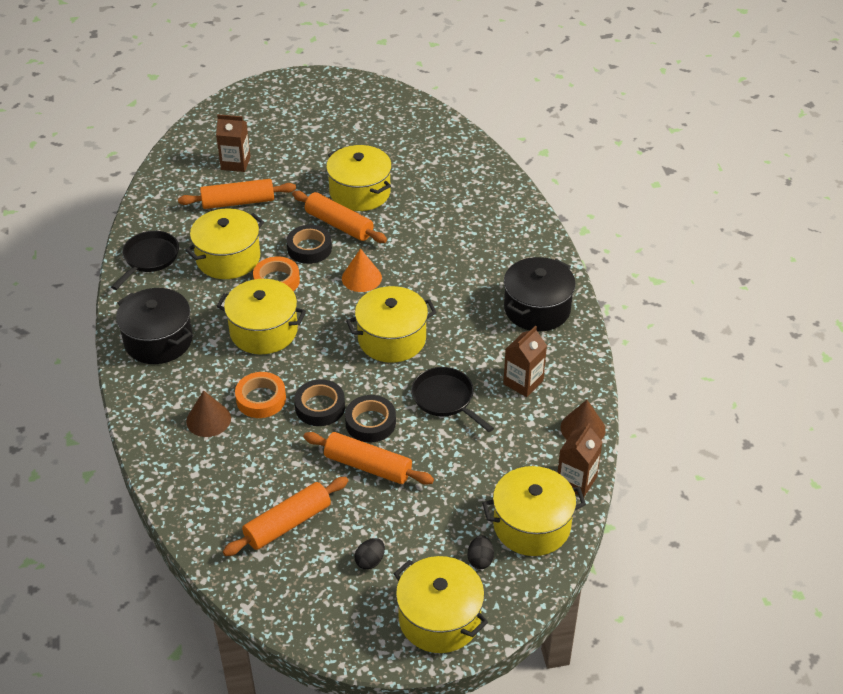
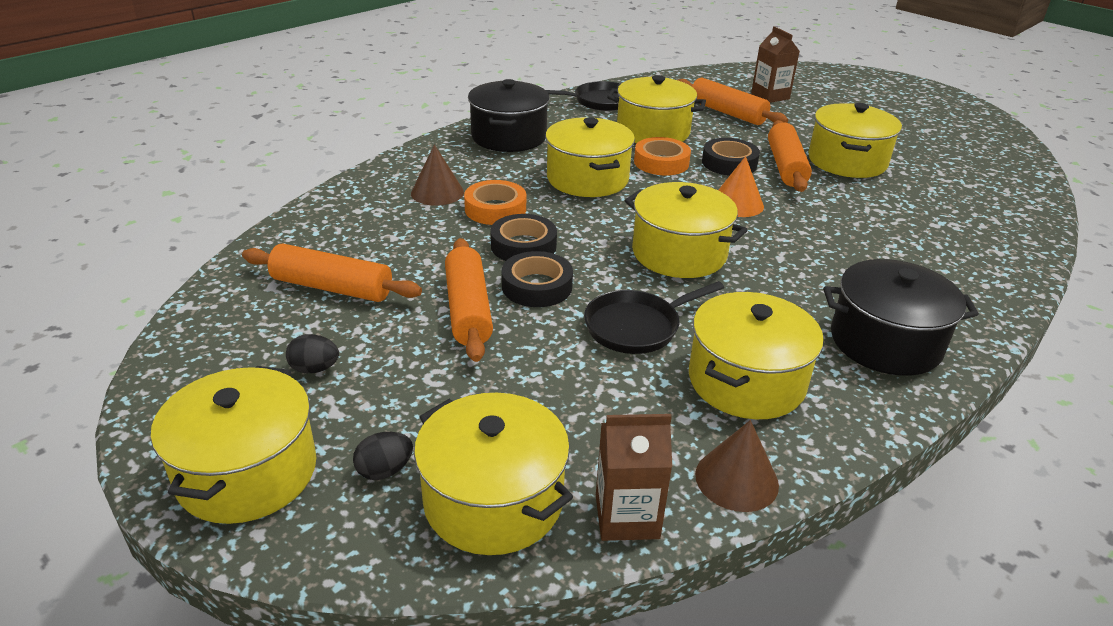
camera: 55 degrees right, 10 degrees down
black pan [411,367,494,432] -> black pan turned 135 degrees counterclockwise [584,281,724,354]
brown carton [503,326,547,397] -> yellow pot [689,292,824,419]

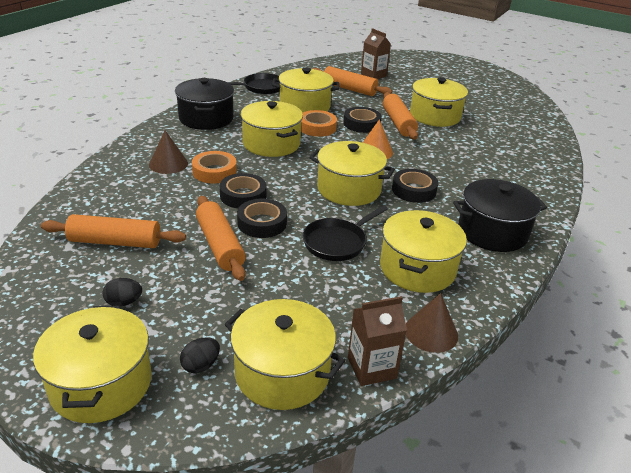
camera: 15 degrees left, 0 degrees up
none -> black tape [392,169,438,203]

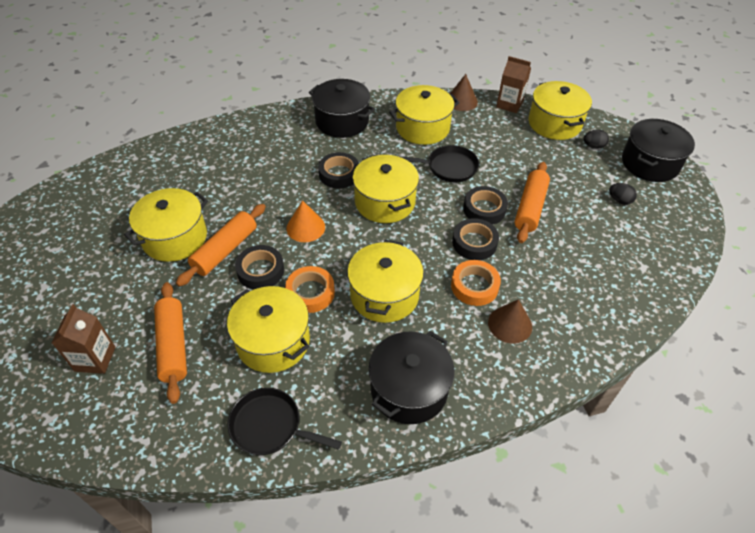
camera: 135 degrees left, 15 degrees up
yellow pot [33,306,152,423] -> black pot [622,119,695,182]
orange rolling pin [41,214,186,248] -> none

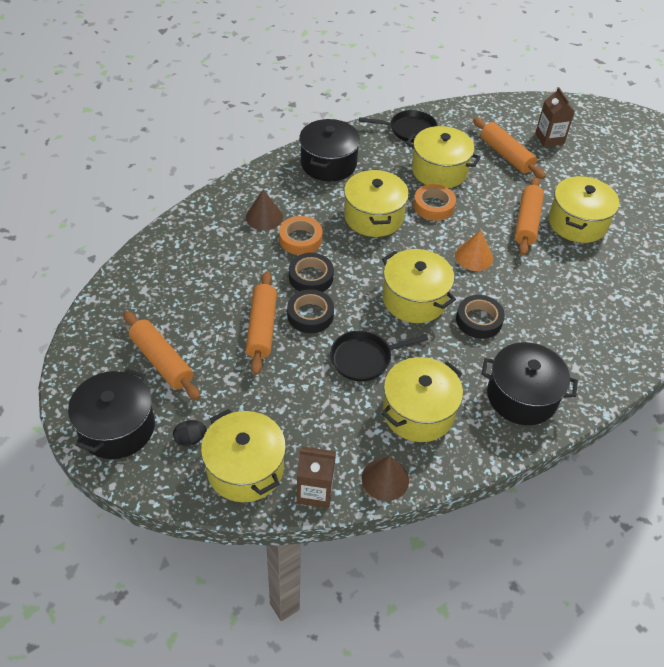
camera: 160 degrees right, 0 degrees up
black tape [235,245,284,289] -> none
black egg [609,183,637,205] -> orange rolling pin [123,311,200,400]

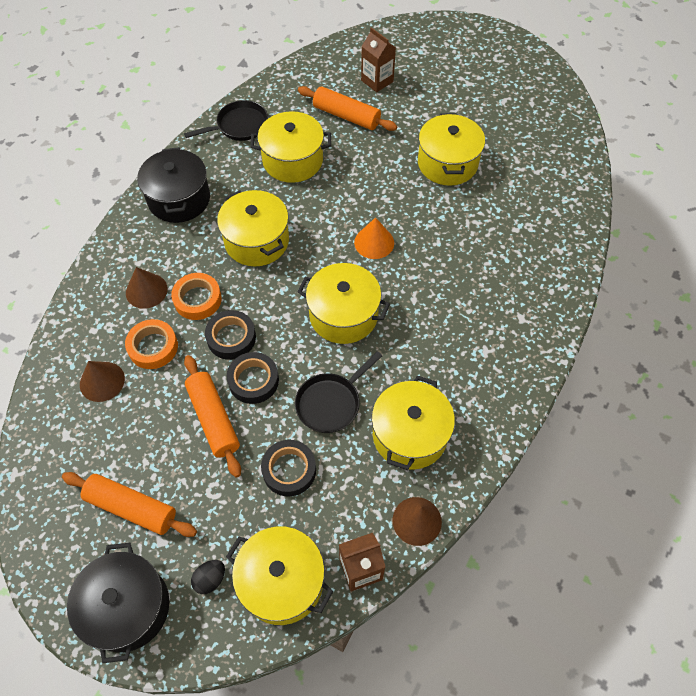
camera: 25 degrees left, 10 degrees up
orange tape [413,184,456,221] -> orange tape moved to [125,319,178,369]
black tape [456,295,505,339] -> black tape moved to [261,440,316,497]
black pot [481,342,578,425] -> none
orange rolling pin [514,177,544,256] -> none
none -> brown cone [80,361,125,402]

